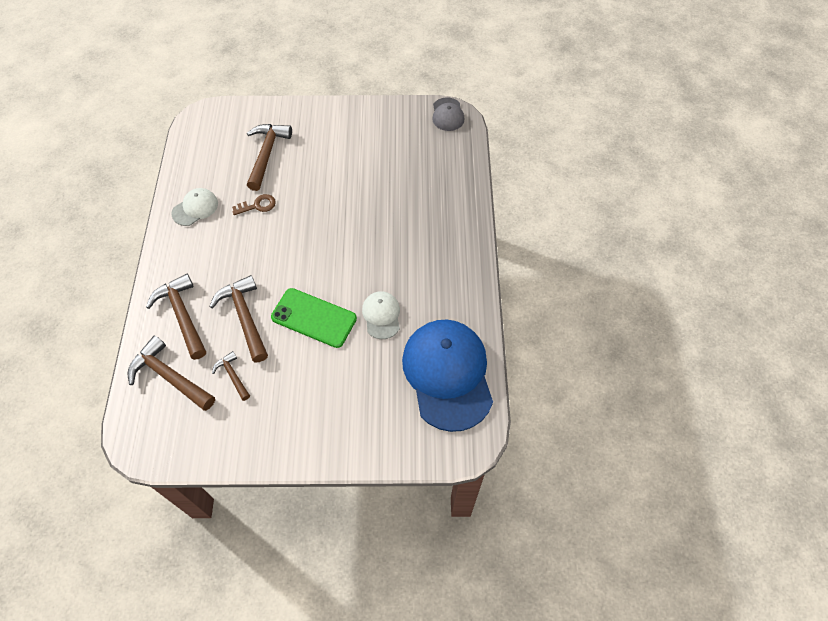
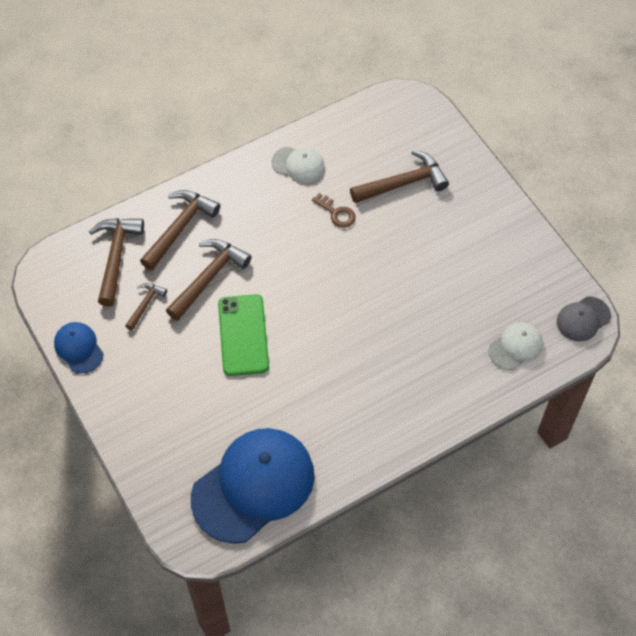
camera: 60 degrees right, 0 degrees up
white cap [362,291,400,339] -> white cap moved to [489,322,543,370]
none -> blue cap [54,322,104,373]

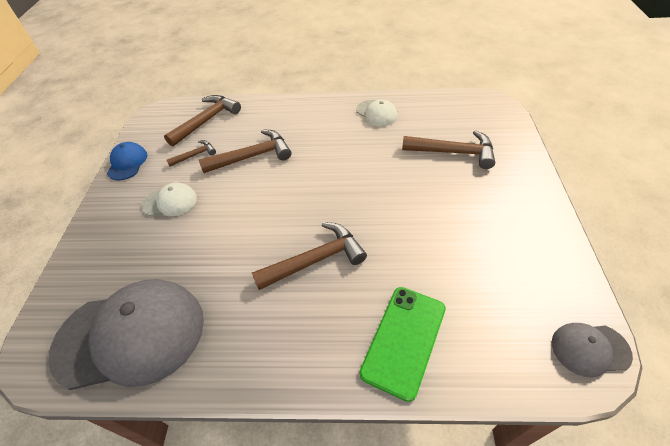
camera: 35 degrees right, 10 degrees down
brown hammer [140,190,221,270] -> brown hammer moved to [252,222,367,290]
blue cap [191,428,315,544] -> grey cap [48,279,204,390]
green phone [218,294,269,376] -> green phone moved to [360,287,446,402]
brown key [312,193,356,228] -> none
white cap [489,322,543,370] -> white cap moved to [142,182,197,216]

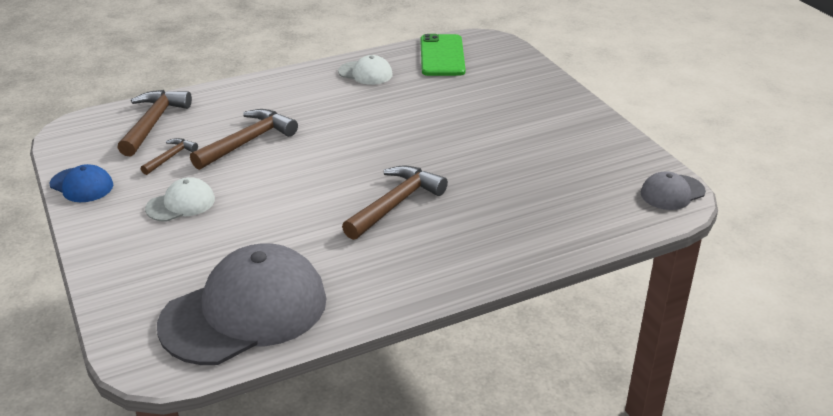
camera: 30 degrees left, 15 degrees down
blue cap [107,142,147,180] -> blue cap turned 150 degrees clockwise [50,164,113,202]
green phone [360,287,446,402] -> green phone moved to [420,34,466,76]
brown hammer [402,130,495,169] -> none

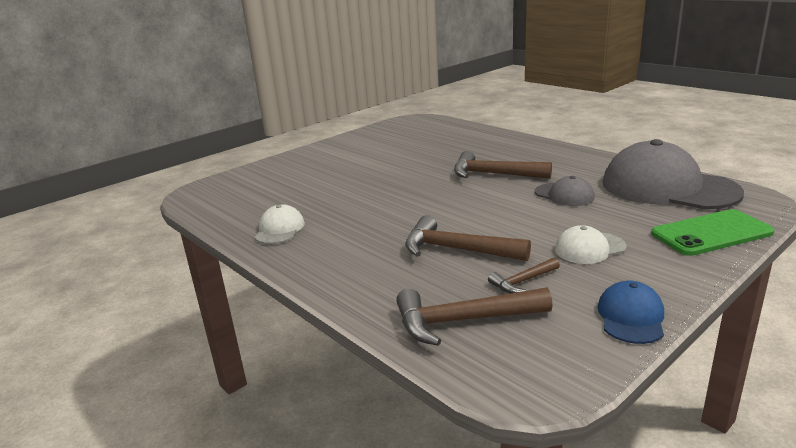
camera: 105 degrees left, 10 degrees down
brown hammer [141,138,198,175] -> brown hammer turned 45 degrees counterclockwise [488,257,560,293]
white cap [145,177,215,222] -> white cap turned 60 degrees counterclockwise [555,225,627,264]
green phone [420,34,466,76] -> green phone moved to [651,209,774,256]
grey cap [641,171,706,210] -> grey cap moved to [535,176,595,206]

